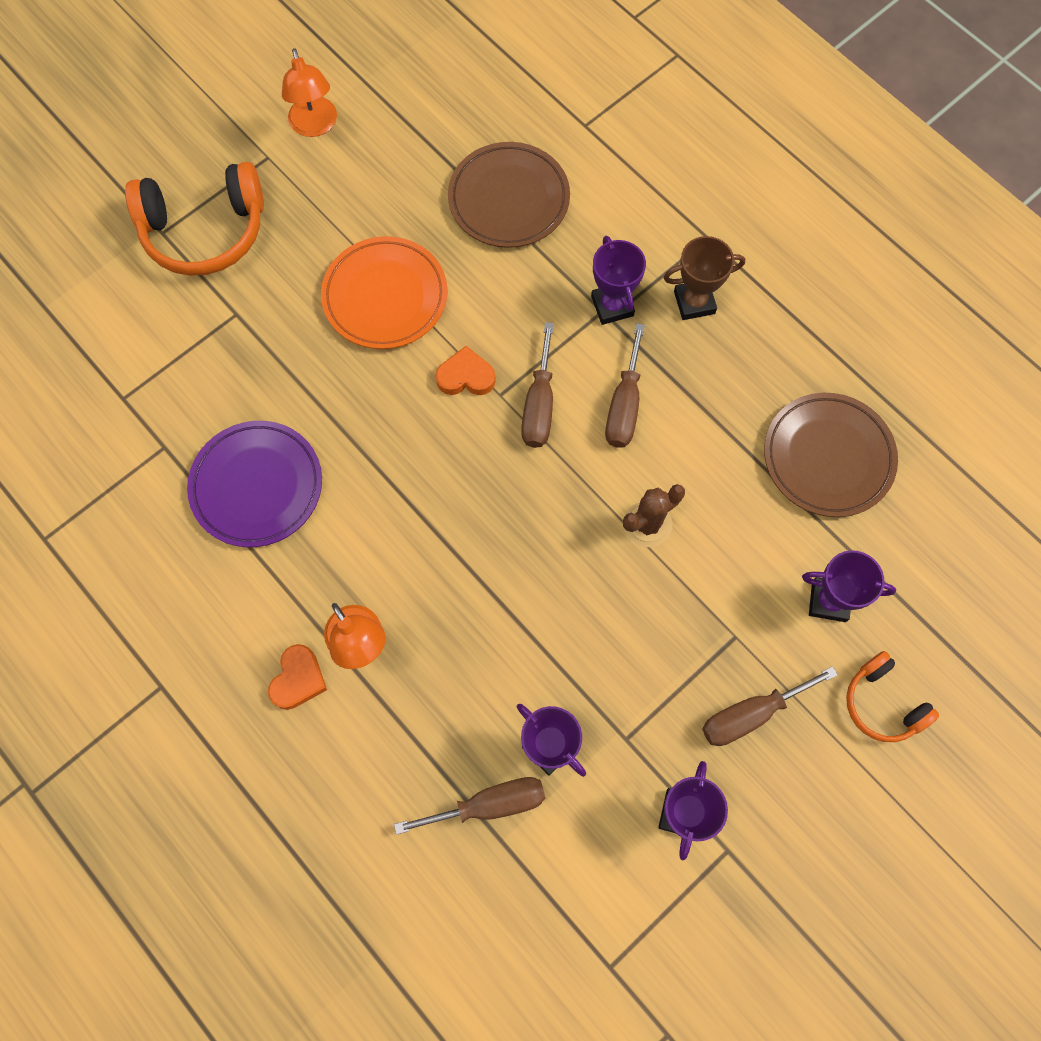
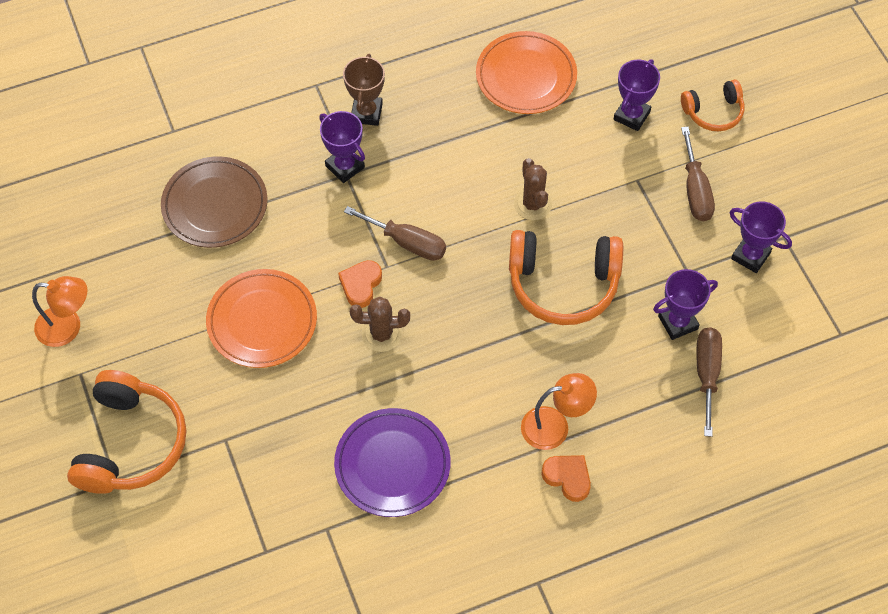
camera: 70 degrees left, 10 degrees down
purple trophy [591,236,646,325] -> purple trophy turned 45 degrees clockwise [319,111,365,183]
brown screwdriver [605,323,645,448] -> none
brown plate [764,393,898,517] -> orange plate [476,31,577,114]
none -> brown cactus [350,297,410,352]
none -> orange headphones [509,230,623,325]

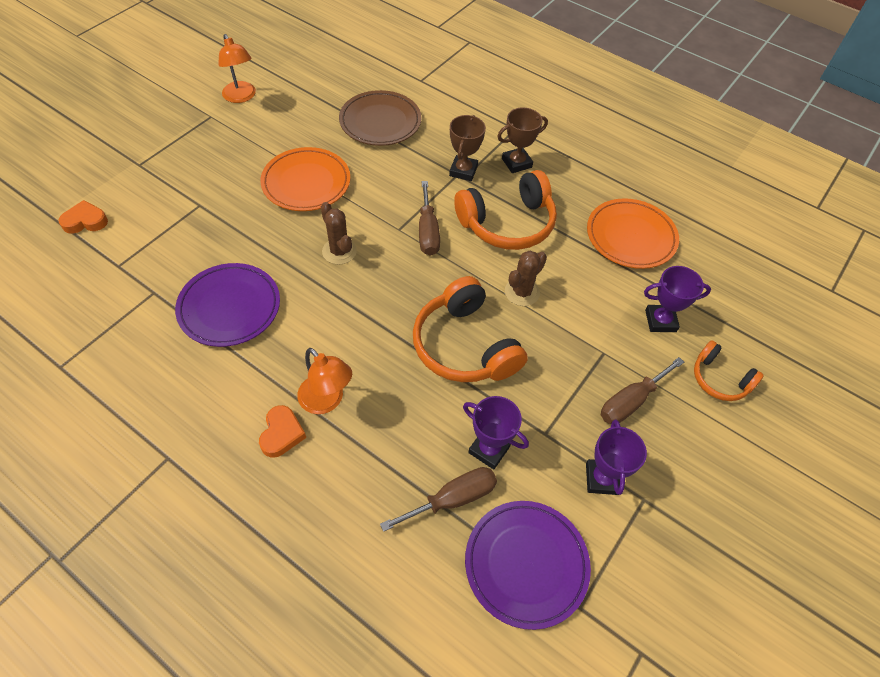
camera: 55 degrees right, 5 degrees down
orange headphones [67,370,186,494] -> orange headphones moved to [454,170,557,250]
purple trophy [319,111,365,183] -> brown trophy [449,115,486,181]
orange heart [338,260,382,308] -> orange heart moved to [59,200,108,234]
none -> purple plate [465,501,591,630]

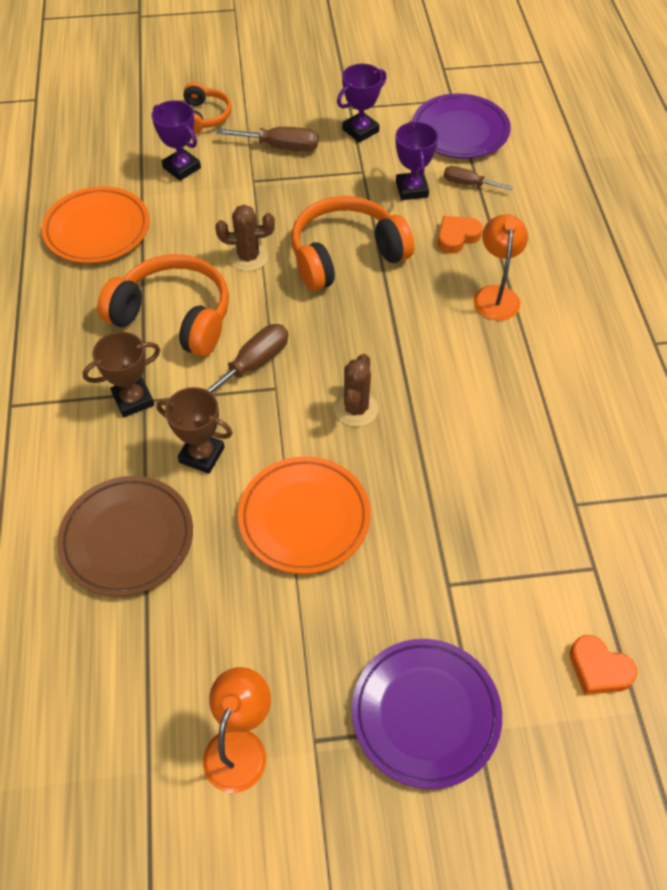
camera: 130 degrees left, 0 degrees up
purple plate [175,263,280,347] -> purple plate moved to [352,639,502,789]
orange heart [259,405,306,458] -> orange heart moved to [438,216,483,254]
brown screwdriver [380,467,497,532] -> brown screwdriver [444,166,513,190], size x0.66
orange headphones [413,276,528,382] -> orange headphones turned 135 degrees counterclockwise [291,196,414,291]
brown trophy [497,108,548,173] -> brown trophy moved to [157,387,233,474]

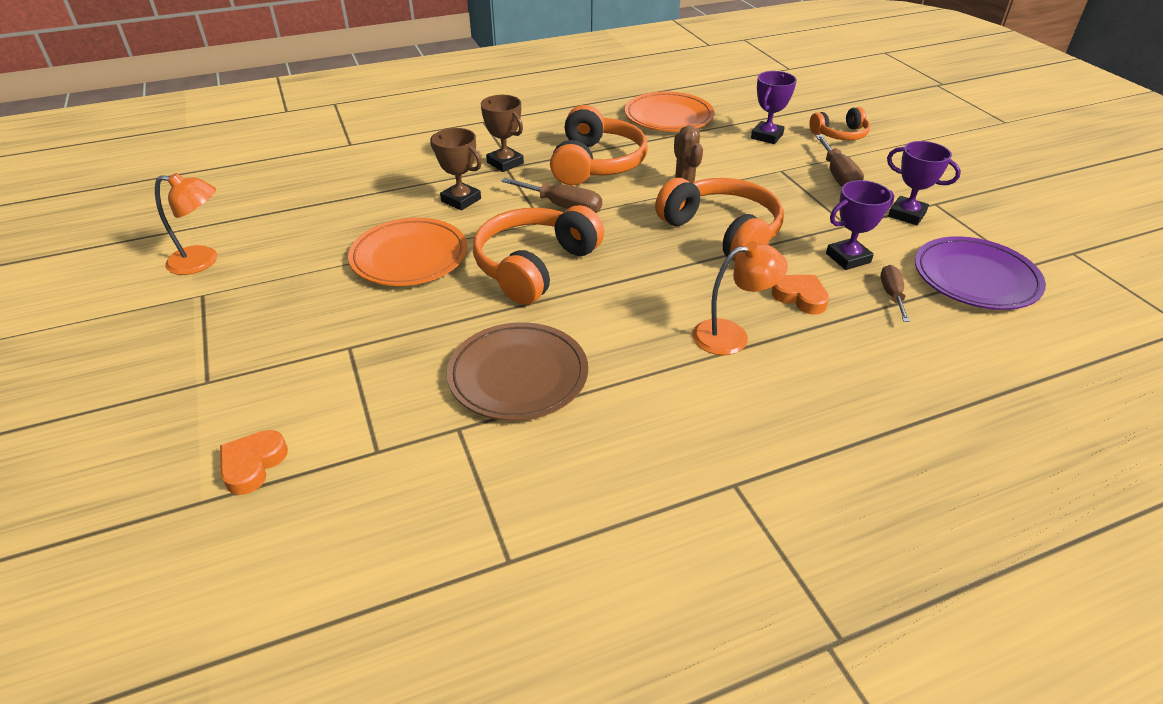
camera: 75 degrees right, 15 degrees down
brown plate [57,476,193,597] -> brown plate moved to [447,322,588,421]
brown trophy [157,387,233,474] -> brown trophy turned 60 degrees counterclockwise [430,128,482,210]
brown cactus [334,354,378,427] -> orange headphones [473,205,604,304]
purple plate [352,639,502,789] -> none

